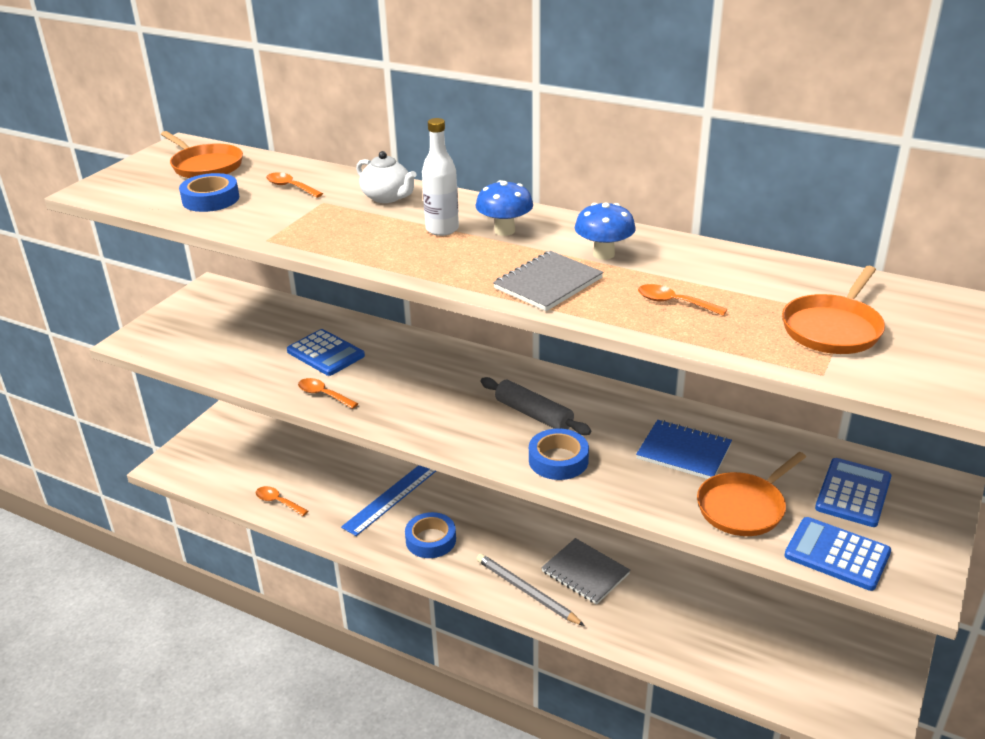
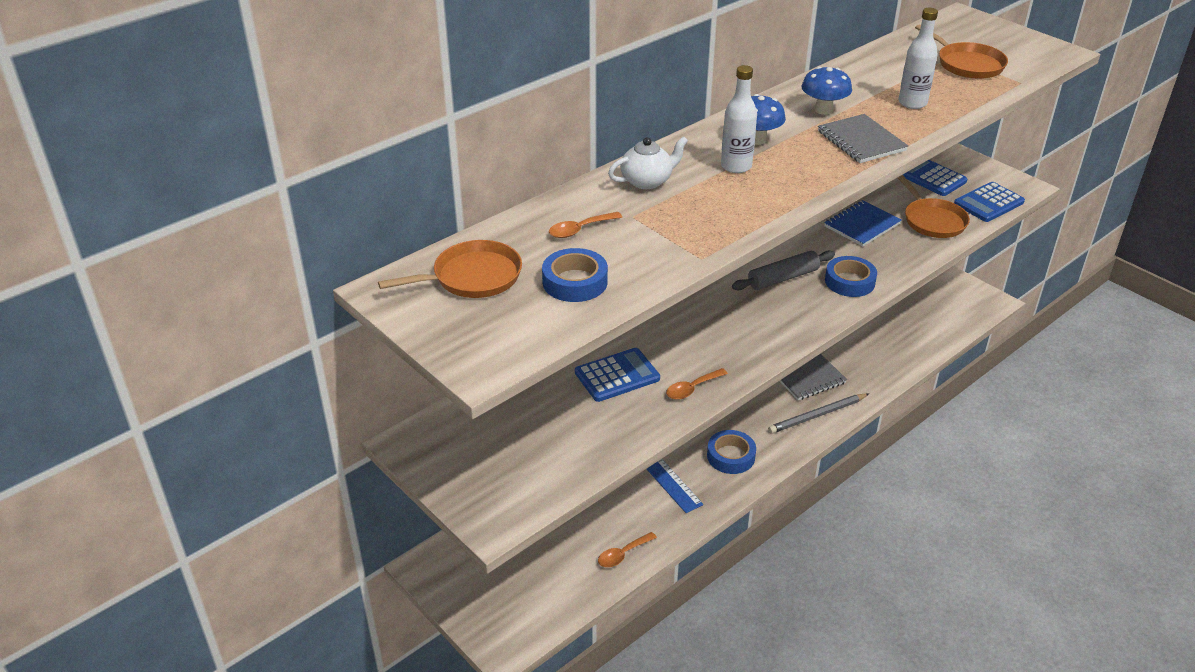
camera: 70 degrees left, 5 degrees up
orange spoon [638,284,727,316] -> white bottle [899,8,938,109]

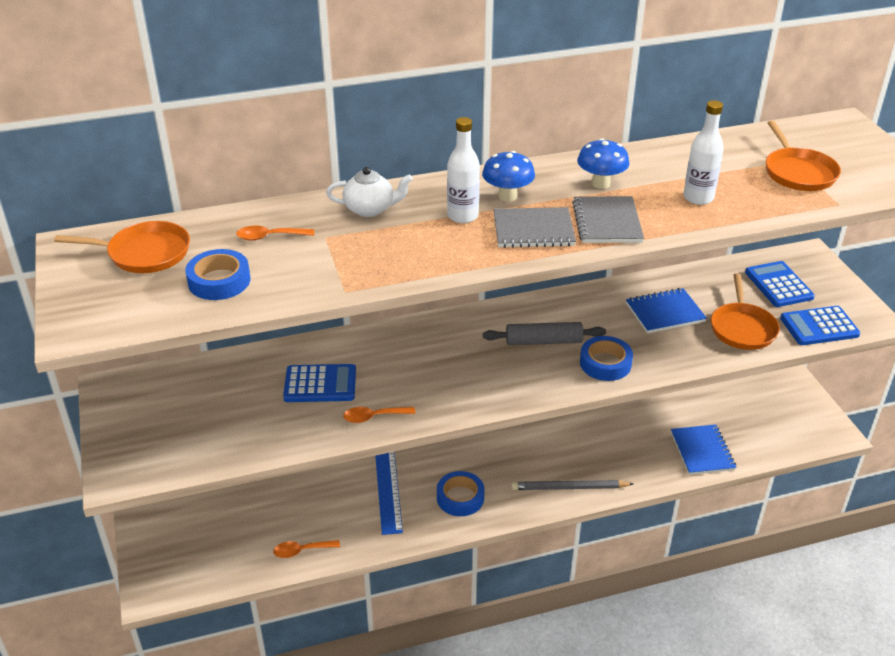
camera: 25 degrees right, 0 degrees up
grey notebook [780,354,847,400] -> grey notebook moved to [493,207,576,248]
none -> blue notebook [671,424,736,475]

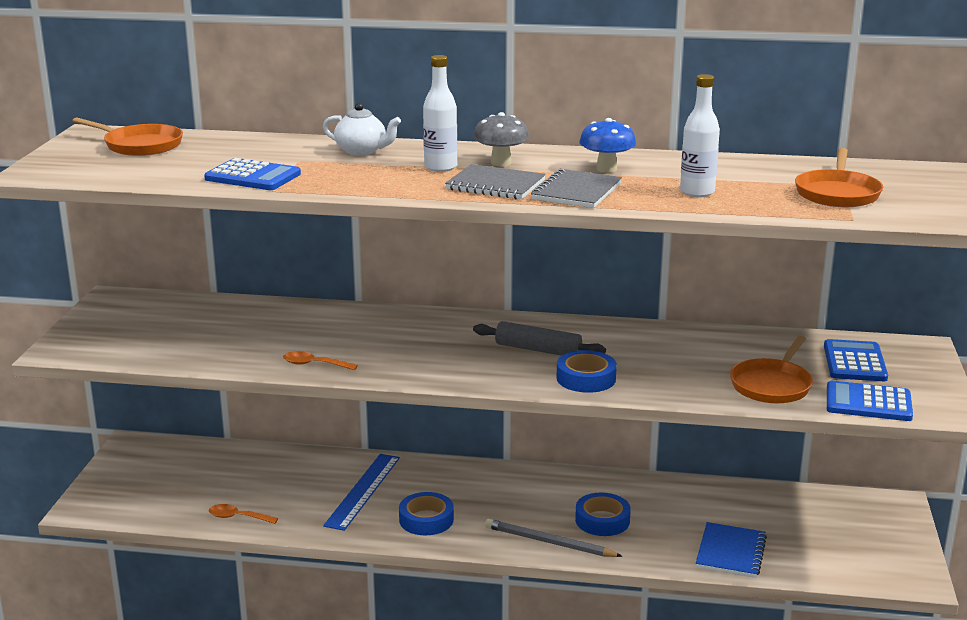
camera: 25 degrees right, 15 degrees down
blue tape [185,249,250,300] -> blue tape moved to [575,493,631,536]
orange spoon [236,226,314,241] -> none
blue calculator [283,364,356,402] -> blue calculator moved to [204,158,301,190]
blue mushroom [482,151,535,202] -> grey mushroom [473,112,529,166]
blue notebook [626,288,707,333] -> none

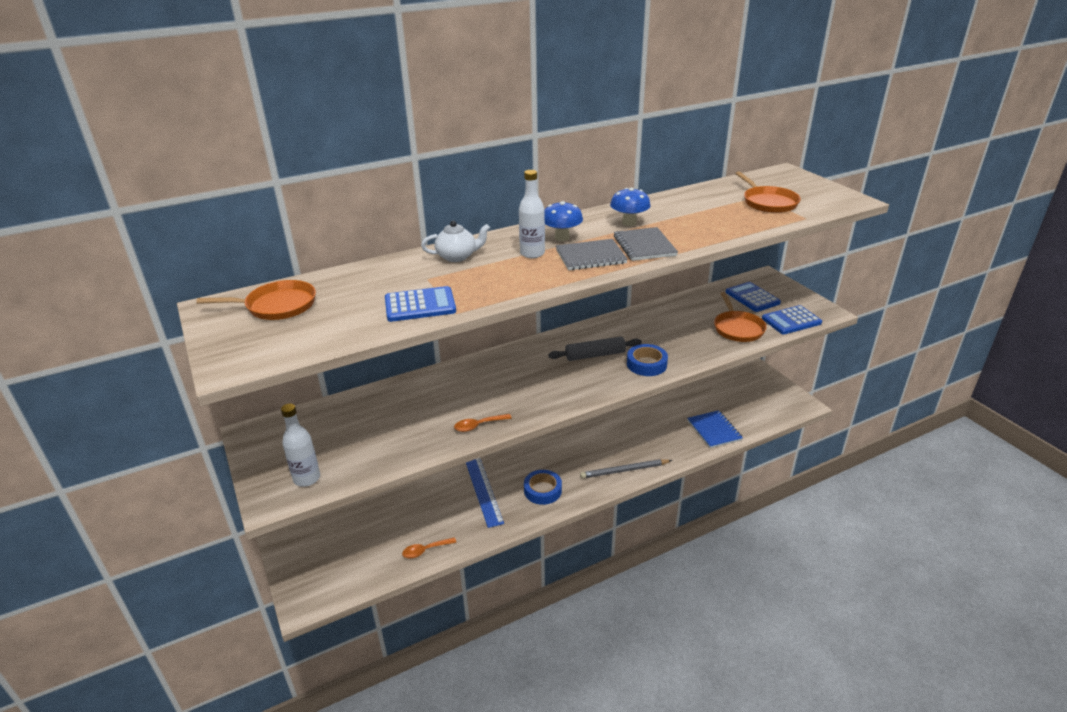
camera: 35 degrees left, 10 degrees up
grey mushroom [473,112,529,166] -> blue mushroom [544,201,583,241]
blue tape [575,493,631,536] -> none
white bottle [680,74,720,197] -> white bottle moved to [281,404,320,487]

